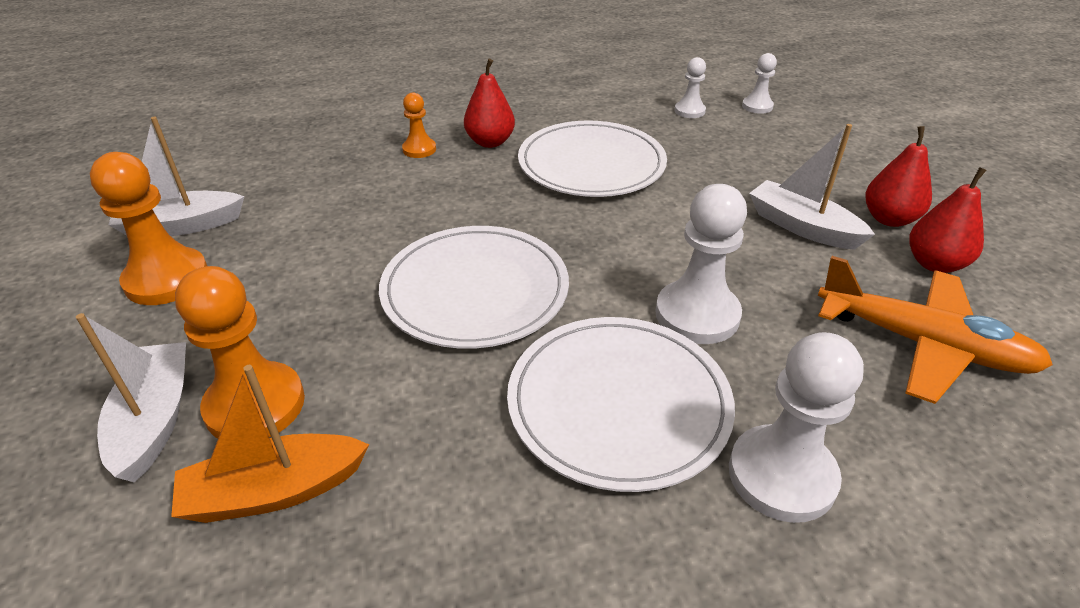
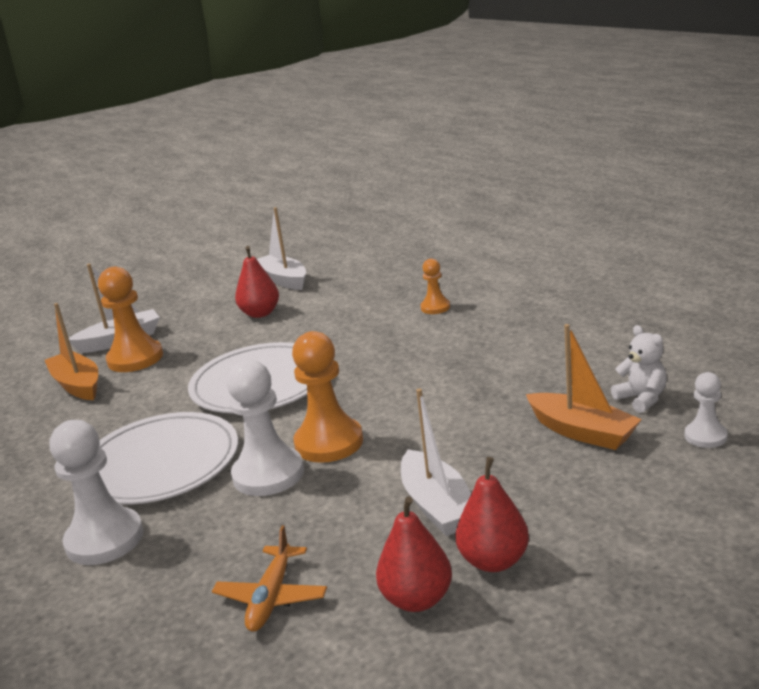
camera: 75 degrees right, 15 degrees down
orange pawn [90,152,207,305] -> orange pawn moved to [292,331,363,463]
red pear [464,59,515,148] -> red pear moved to [235,246,279,318]
white plate [518,120,667,197] -> none
white pawn [675,57,706,118] -> white teddy bear [611,325,667,413]
white boat [749,124,875,250] -> white boat turned 135 degrees clockwise [401,388,471,536]
orange plane [818,256,1053,404] -> orange plane [212,525,327,632], size x0.59
none -> orange boat [526,324,642,450]

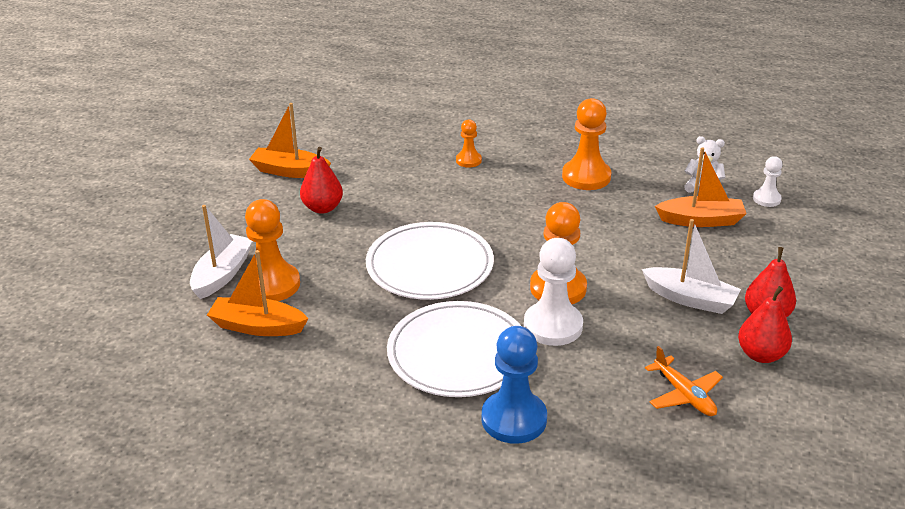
camera: 45 degrees left, 10 degrees up
white pawn [50,420,144,565] -> blue pawn [482,326,547,444]
white boat [257,207,306,290] -> orange boat [249,103,331,178]
none -> orange pawn [562,98,611,190]

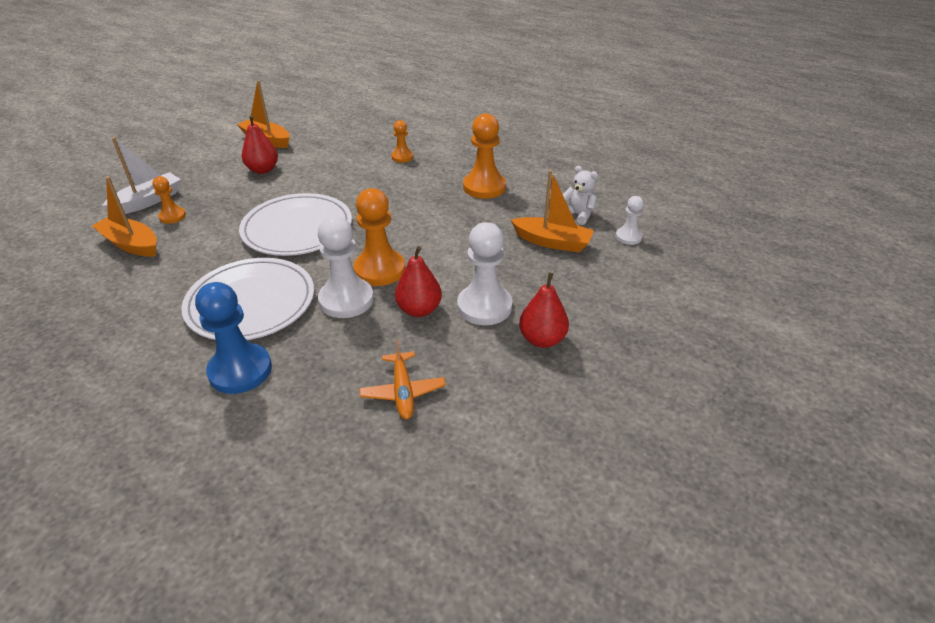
camera: 20 degrees right, 5 degrees up
orange pawn [245,199,300,301] -> orange pawn [152,176,186,224], size x0.54
white boat [642,219,741,314] -> white pawn [457,222,512,325]
red pear [738,286,792,363] -> red pear moved to [395,246,442,317]

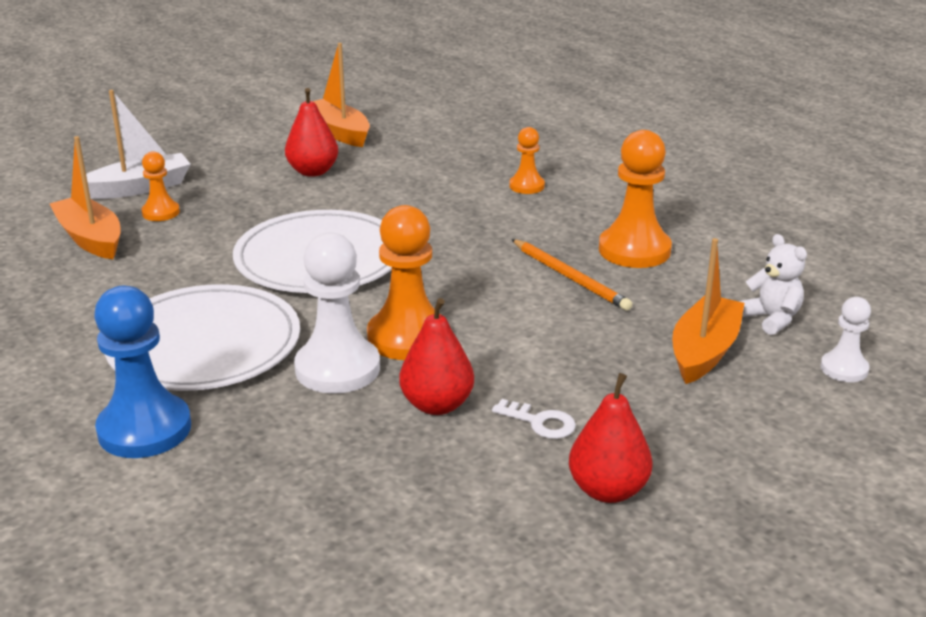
camera: 20 degrees right, 10 degrees down
orange plane [359,339,446,419] -> none
white pawn [457,222,512,325] -> white key [492,399,576,439]
orange boat [511,170,594,252] -> orange boat turned 105 degrees counterclockwise [672,238,744,384]
none -> orange pencil [512,239,633,311]

